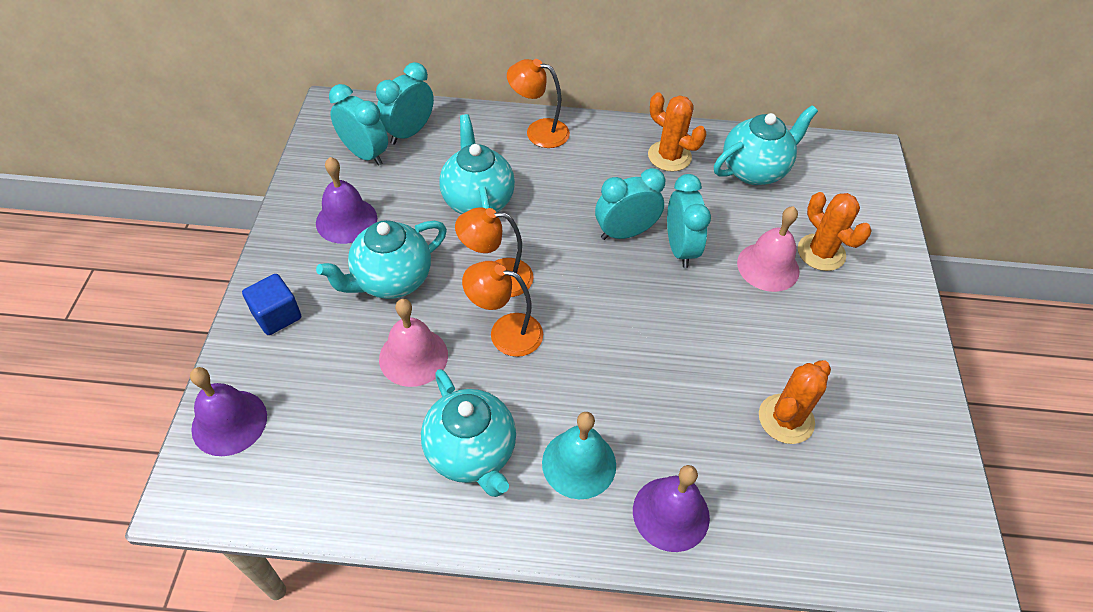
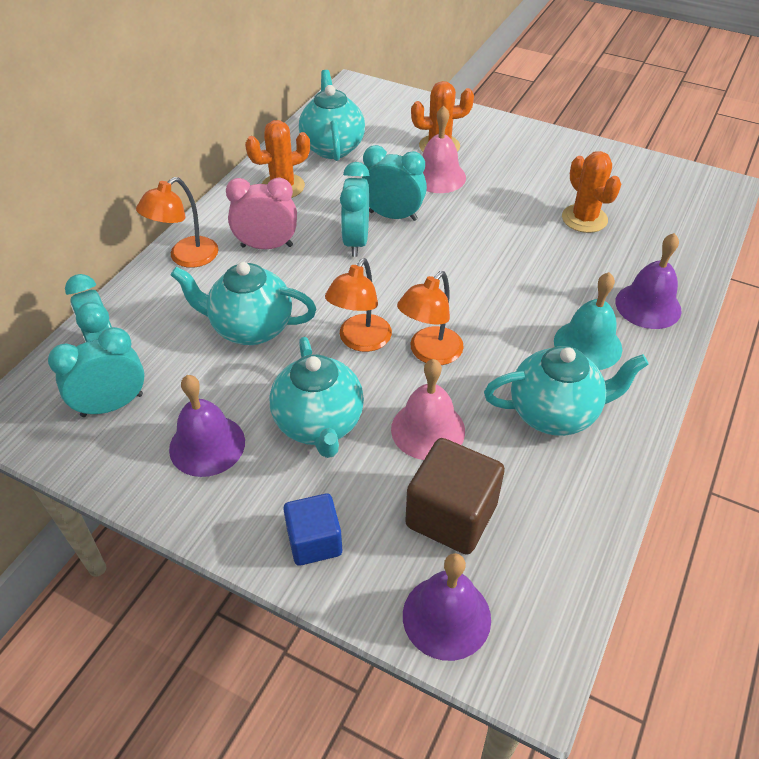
camera: 65 degrees left, 5 degrees down
none -> pink clock [226,177,297,249]
none -> brown cube [405,438,505,555]

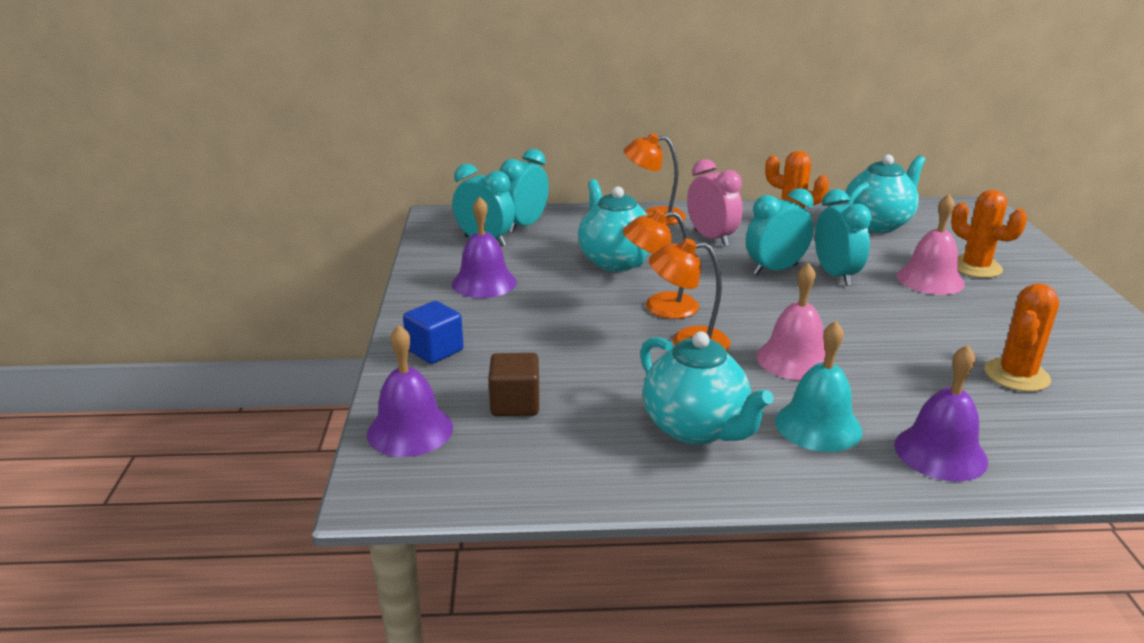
camera: 60 degrees right, 20 degrees down
turquoise teapot [269,337,364,458] -> none
pink bell [391,359,465,460] -> pink bell moved to [756,263,825,380]
brown cube [405,438,505,555] -> brown cube [488,353,539,416], size x0.65

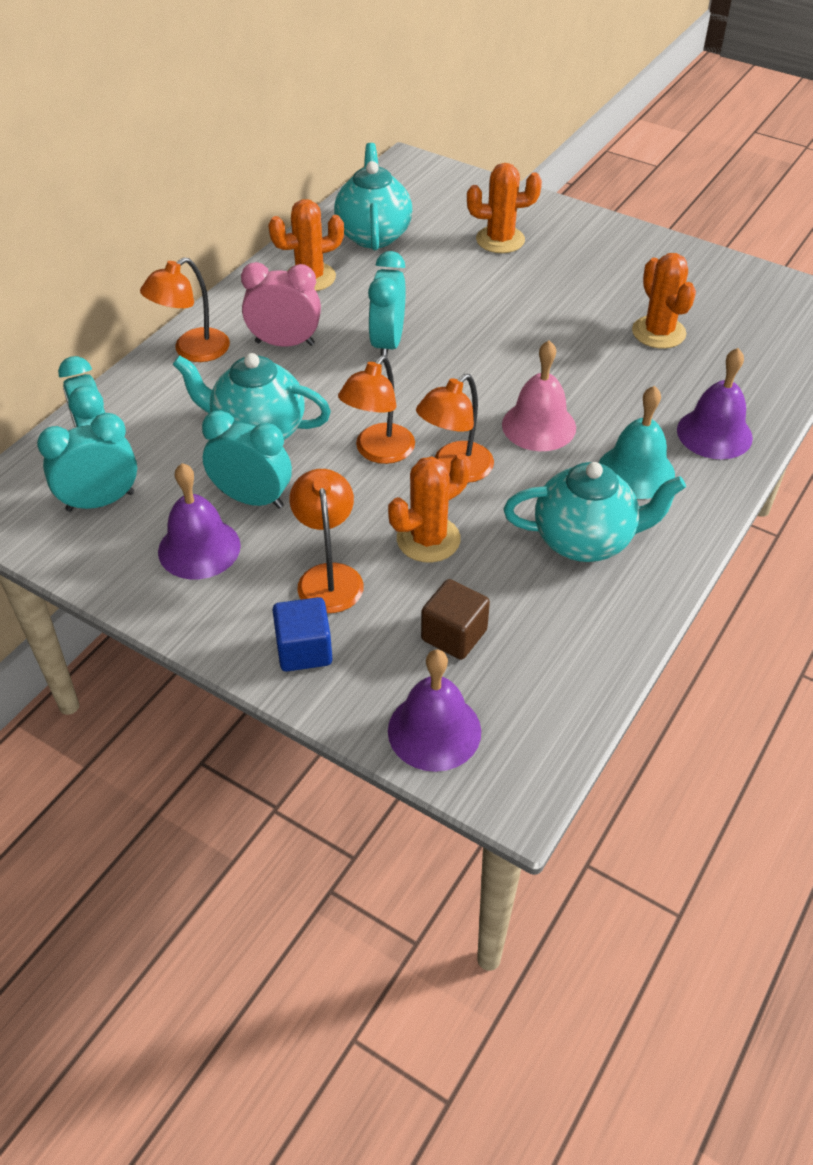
camera: 55 degrees left, 20 degrees up
turquoise clock [815,189,872,286] -> turquoise clock moved to [202,410,292,509]
pink bell [897,194,965,295] -> none
none -> orange lamp [290,469,364,613]
none -> orange cactus [388,453,471,562]

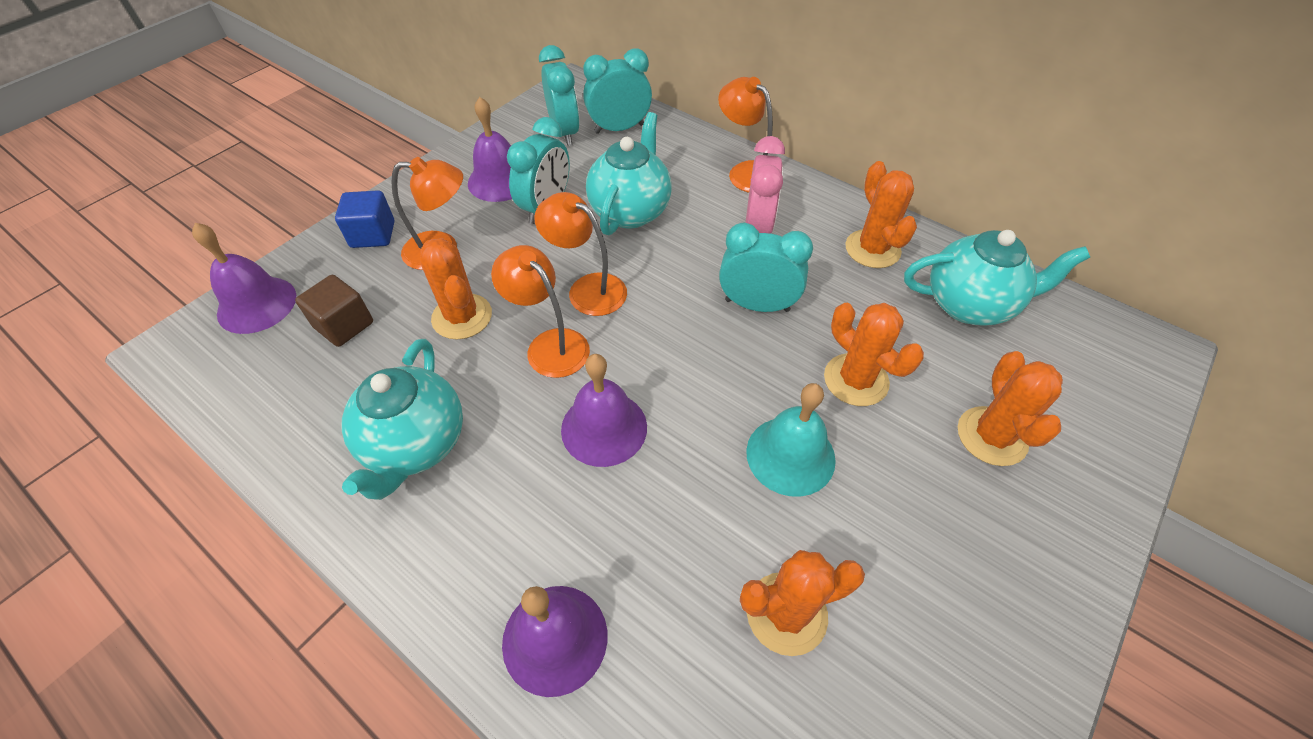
camera: 95 degrees right, 5 degrees up
pink bell [502,340,576,451] -> purple bell [561,354,647,467]
turquoise bell [599,386,675,499] -> turquoise bell moved to [746,383,836,497]
none -> orange cactus [824,303,924,406]

